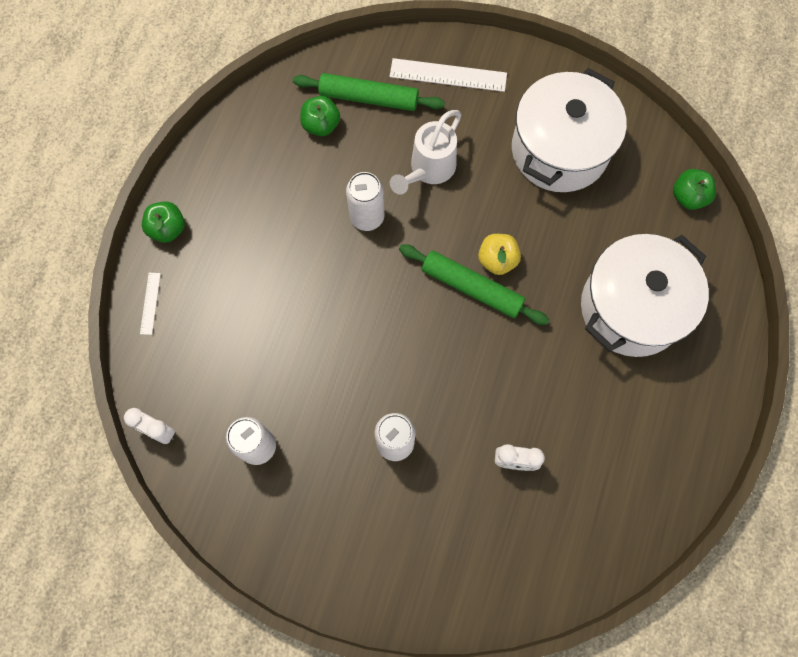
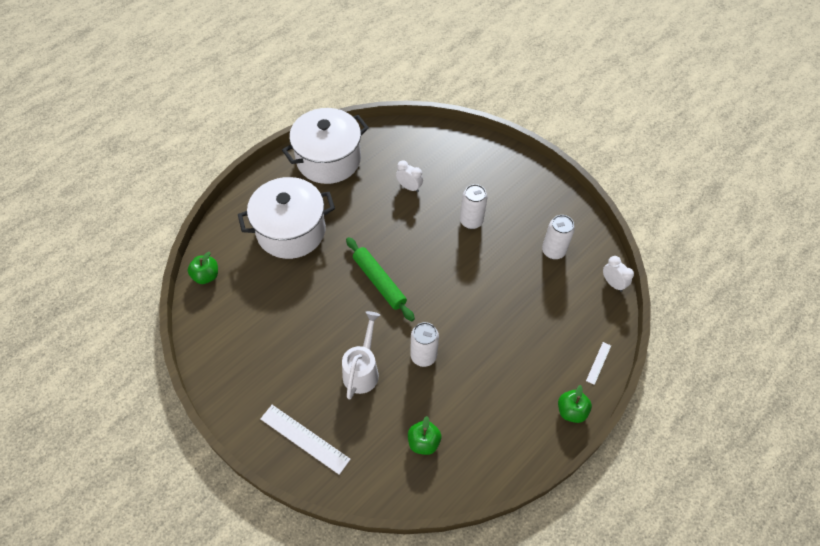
camera: 155 degrees left, 15 degrees down
green rolling pin [293,73,445,111] -> none
white watering can [390,110,462,195] -> white watering can turned 45 degrees counterclockwise [342,311,380,399]
yellow apple [478,234,521,275] -> none
white pot [512,68,627,192] -> white pot moved to [282,108,369,184]

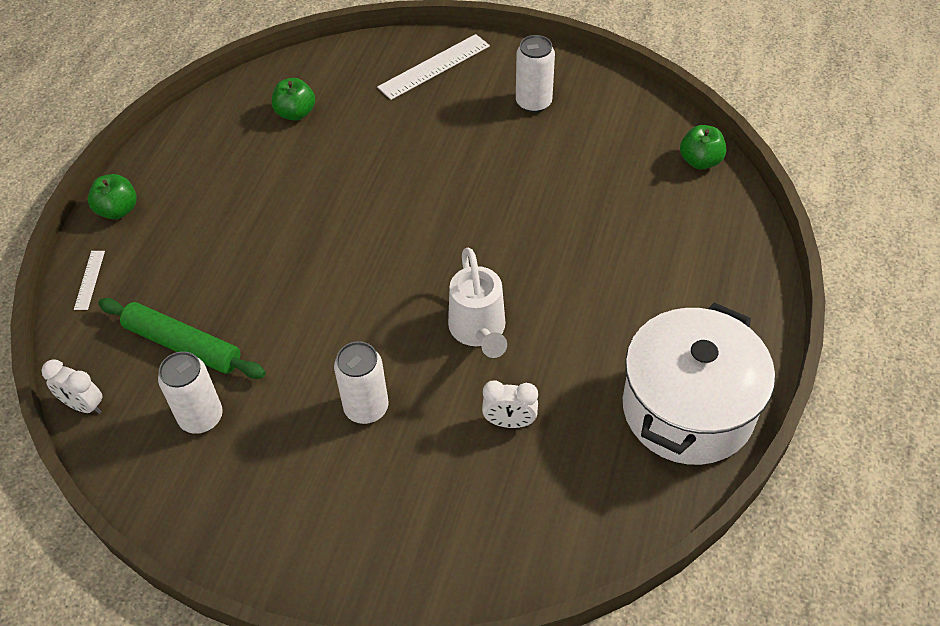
camera: 155 degrees right, 5 degrees down
white pot [238,177,335,259] -> none
white ruler [260,405,351,475] -> white ruler turned 45 degrees counterclockwise [377,34,490,100]
white watering can [342,311,380,399] -> white watering can moved to [448,248,507,358]
green rolling pin [346,237,415,321] -> green rolling pin moved to [98,298,266,379]
white can [410,322,439,367] -> white can moved to [516,35,555,113]

